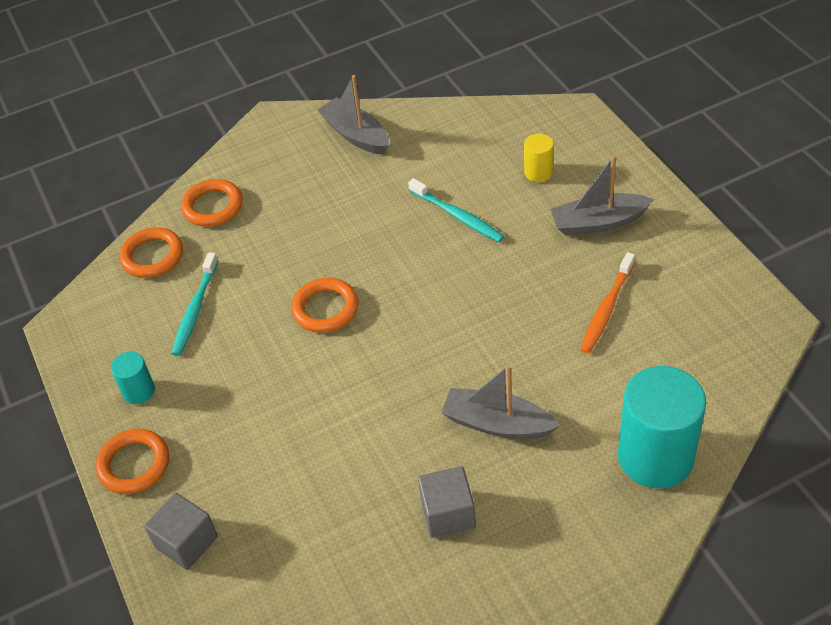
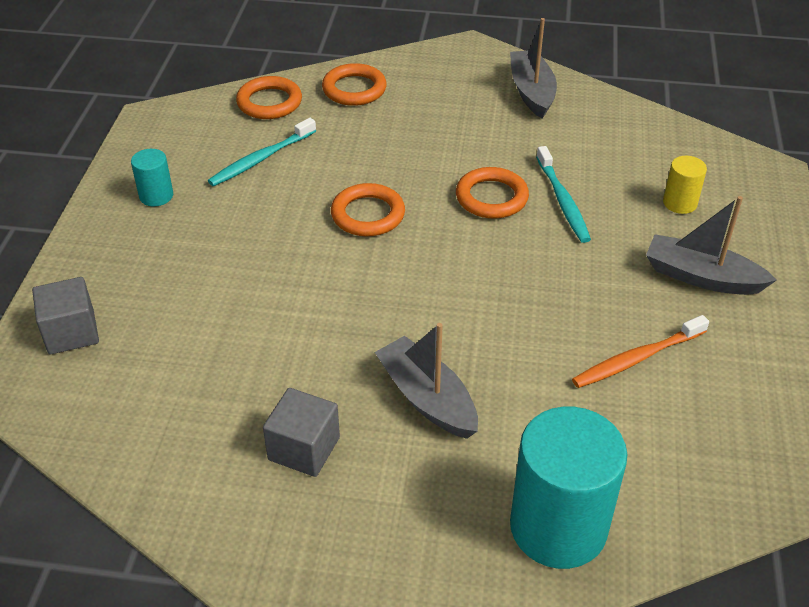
camera: 30 degrees right, 5 degrees down
orange ring [96,429,169,494] -> orange ring moved to [456,167,529,219]

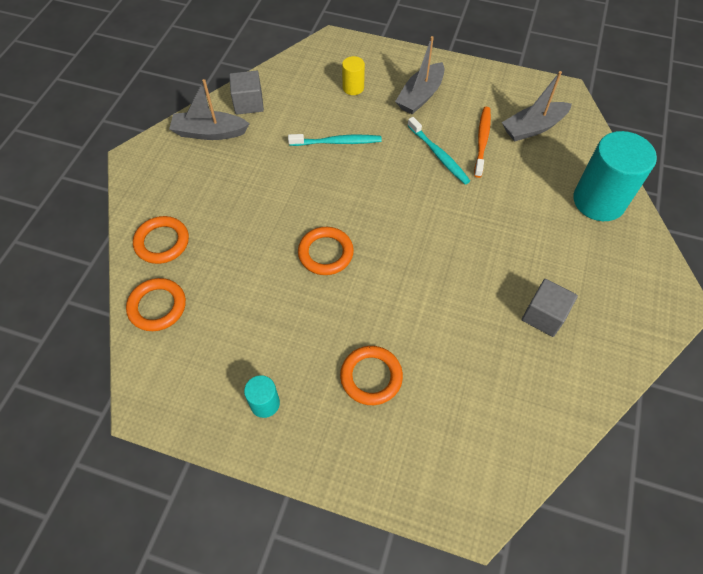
camera: 80 degrees left, 15 degrees up
grey cube [32,277,99,354] -> grey cube moved to [229,71,264,114]
turquoise toothbrush [208,118,316,186] -> turquoise toothbrush moved to [407,117,470,185]
grey boat [375,323,478,439] -> grey boat moved to [502,71,572,142]
orange ring [456,167,529,219] -> orange ring moved to [340,346,403,405]
orange toothbrush [572,315,709,388] -> orange toothbrush turned 150 degrees counterclockwise [474,107,491,178]

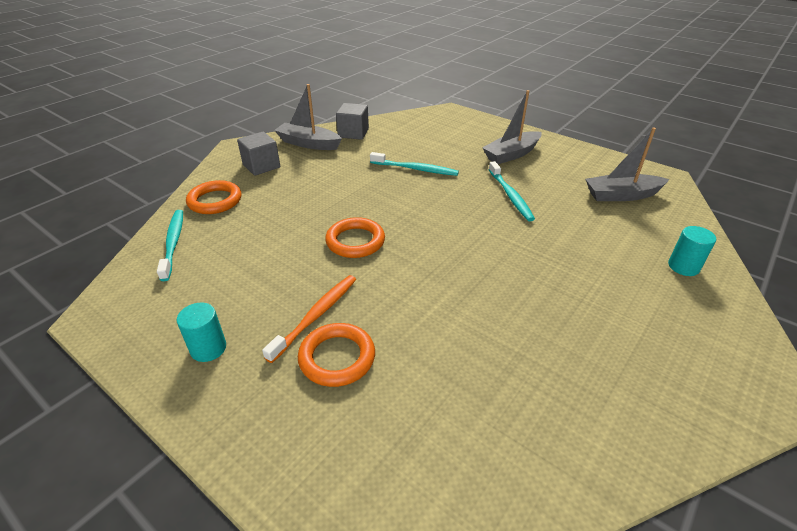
camera: 20 degrees right, 20 degrees down
orange ring [126,278,186,331] -> turquoise toothbrush [157,210,183,281]
yellow cylinder [342,56,365,95] -> none
orange toothbrush [474,107,491,178] -> orange toothbrush moved to [262,275,356,363]
grey cube [522,279,578,337] -> grey cube moved to [237,132,280,176]
turquoise cylinder [573,131,657,221] -> turquoise cylinder [668,226,716,276], size x0.47

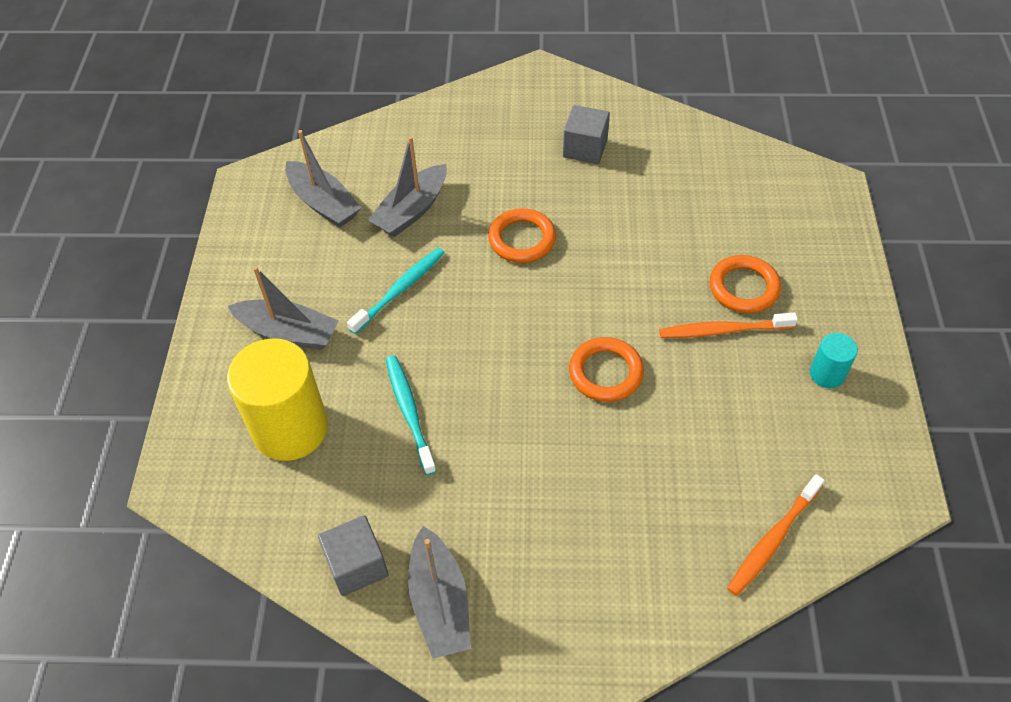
camera: 125 degrees left, 15 degrees up
turquoise toothbrush [157,210,183,281] -> orange toothbrush [727,474,825,596]
orange ring [186,180,241,214] -> orange ring moved to [488,208,556,263]
grey cube [237,132,280,176] -> grey cube moved to [563,105,610,164]
turquoise cylinder [668,226,716,276] -> none
none -> yellow cylinder [227,338,328,461]
none -> grey boat [368,136,447,237]

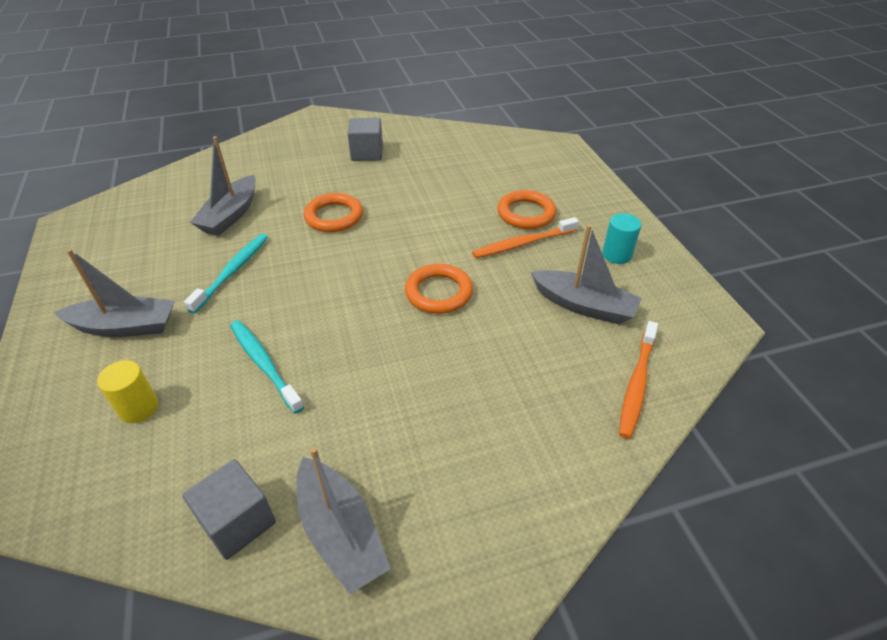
camera: 20 degrees left, 10 degrees down
yellow cylinder [227,338,328,461] -> yellow cylinder [97,360,158,423], size x0.47
grey boat [285,130,361,227] -> grey boat moved to [531,225,642,325]

